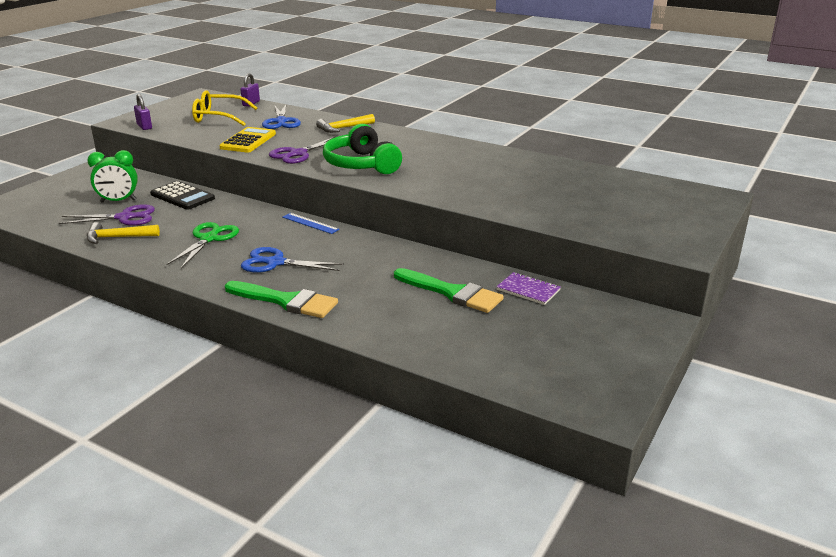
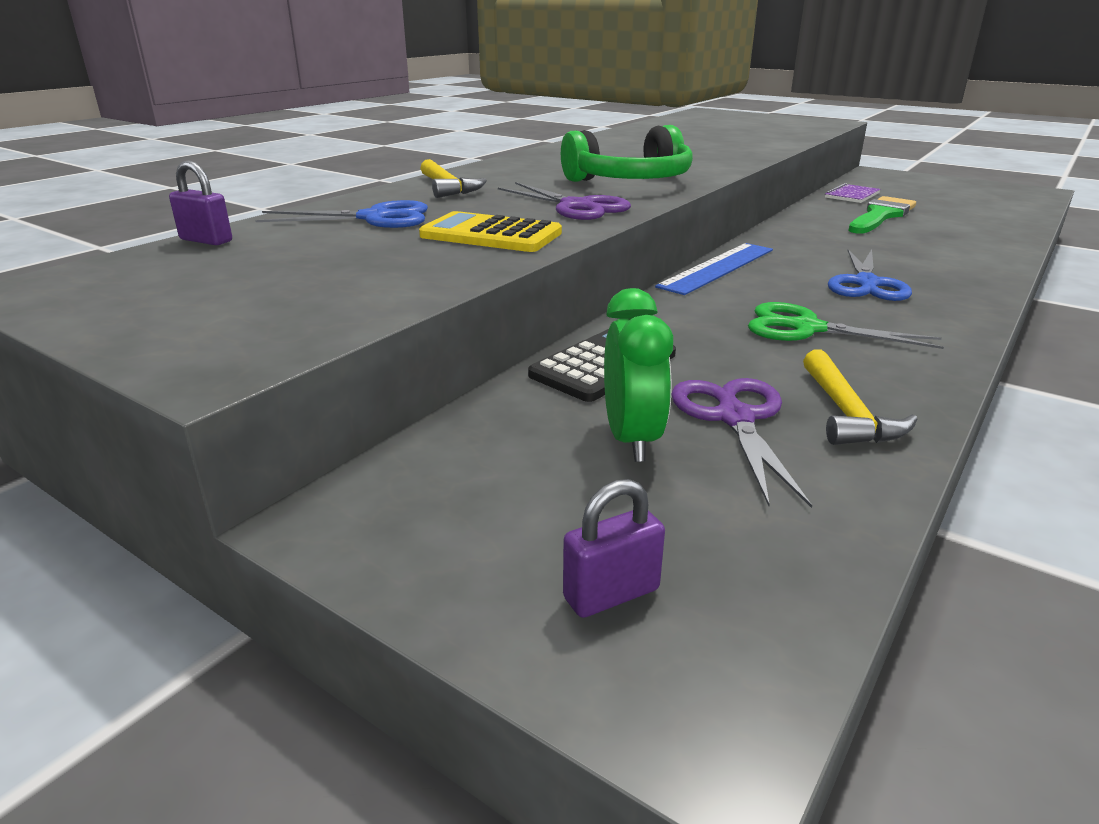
camera: 85 degrees left, 0 degrees up
purple padlock [134,94,152,130] -> purple padlock moved to [563,479,665,618]
yellow glasses [192,90,257,126] -> none
green brush [225,281,338,318] -> none
blue ruler [282,213,340,234] -> blue ruler [655,243,773,295], size x1.67

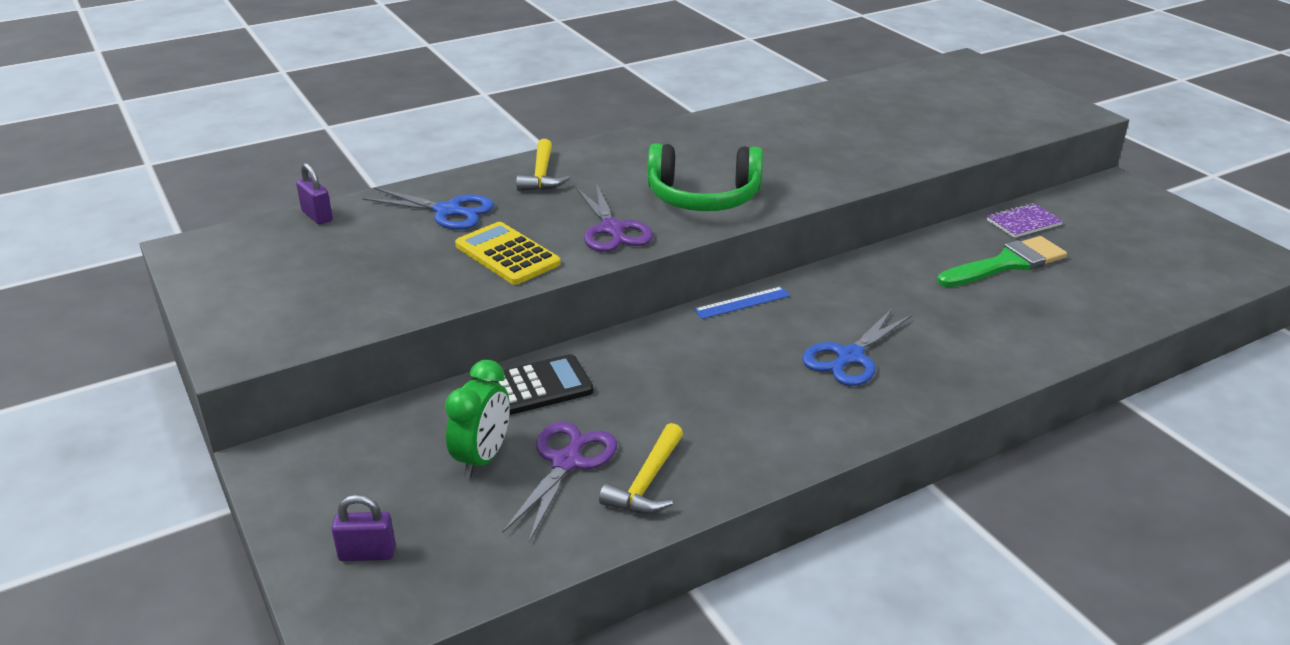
camera: 25 degrees right, 5 degrees up
blue ruler [655,243,773,295] -> blue ruler [694,286,791,319], size x0.60
green scissors [748,302,944,349] -> none

